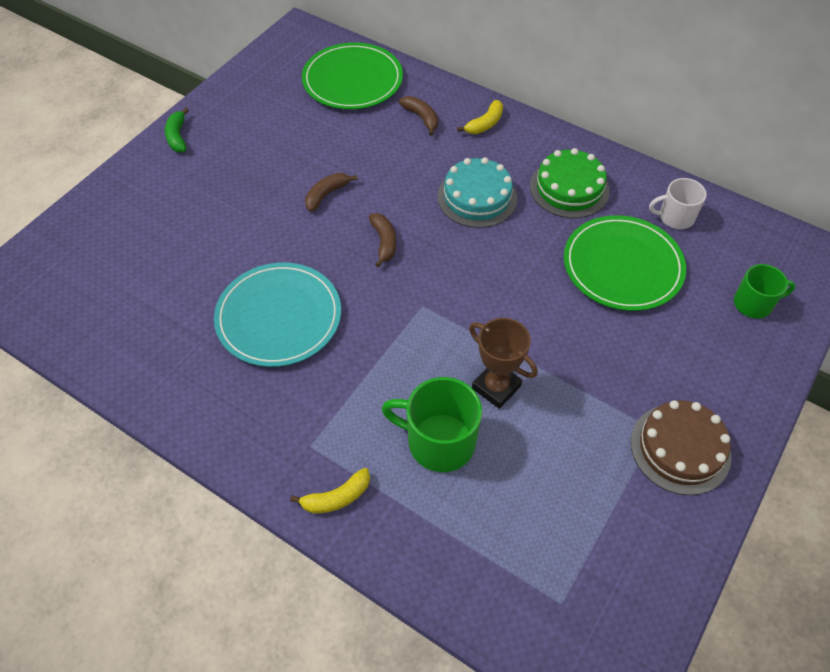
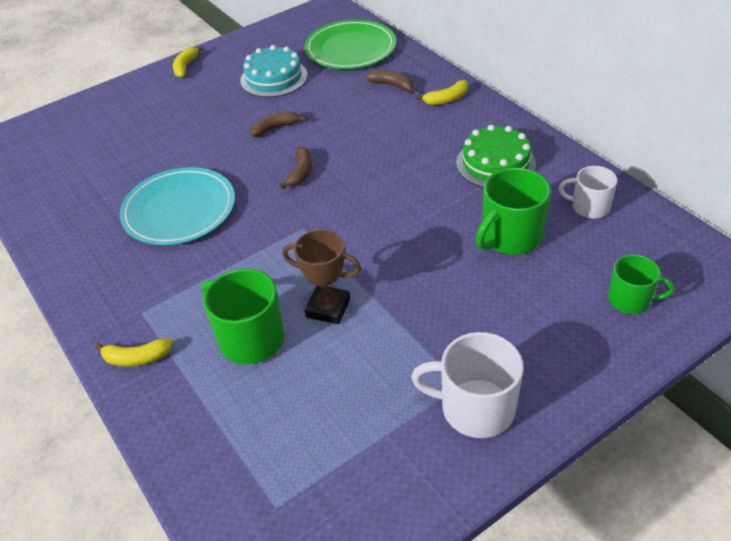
camera: 25 degrees right, 10 degrees down
green banana [165,108,189,152] -> yellow banana [173,46,204,78]
brown banana [399,96,438,136] -> brown banana turned 45 degrees counterclockwise [366,70,415,94]
turquoise cake [437,157,517,228] -> turquoise cake moved to [240,45,308,97]
brown trophy [469,318,538,409] -> brown trophy turned 45 degrees counterclockwise [282,229,361,324]
green plate [564,215,686,311] -> green mug [476,168,551,255]
brown cake [631,400,732,495] -> white mug [411,332,523,438]

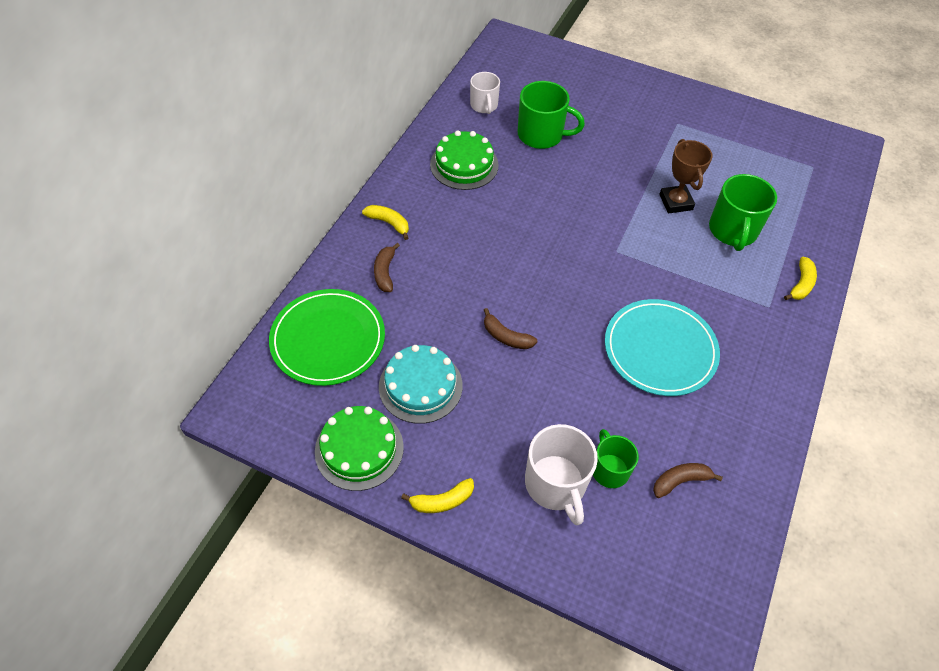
camera: 125 degrees left, 10 degrees up
yellow banana [95,338,173,366] -> yellow banana turned 60 degrees clockwise [784,257,817,300]
brown banana [280,146,312,189] -> brown banana moved to [653,463,723,498]
white mug [411,332,523,438] -> white mug moved to [525,424,598,525]
green mug [608,254,674,314] -> green mug moved to [593,429,639,488]
none -> green cake [315,406,404,491]

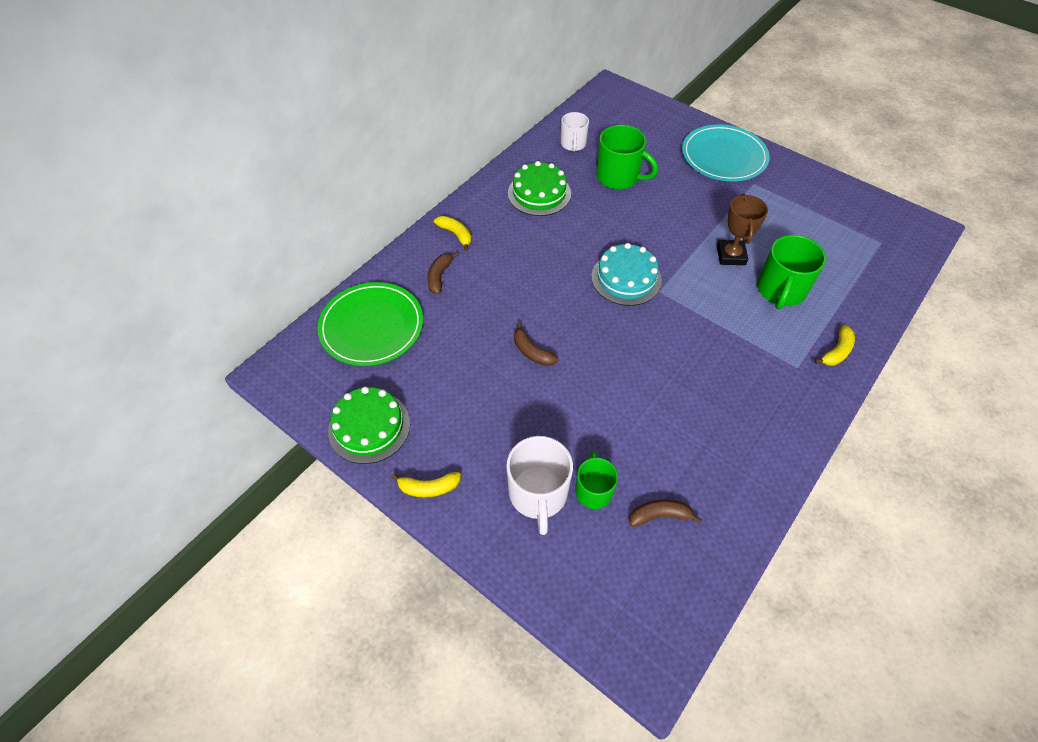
camera: 15 degrees right, 0 degrees up
turquoise cake [379,345,463,424] -> turquoise cake moved to [591,243,662,306]
turquoise plate [605,299,720,396] -> turquoise plate moved to [682,124,770,181]

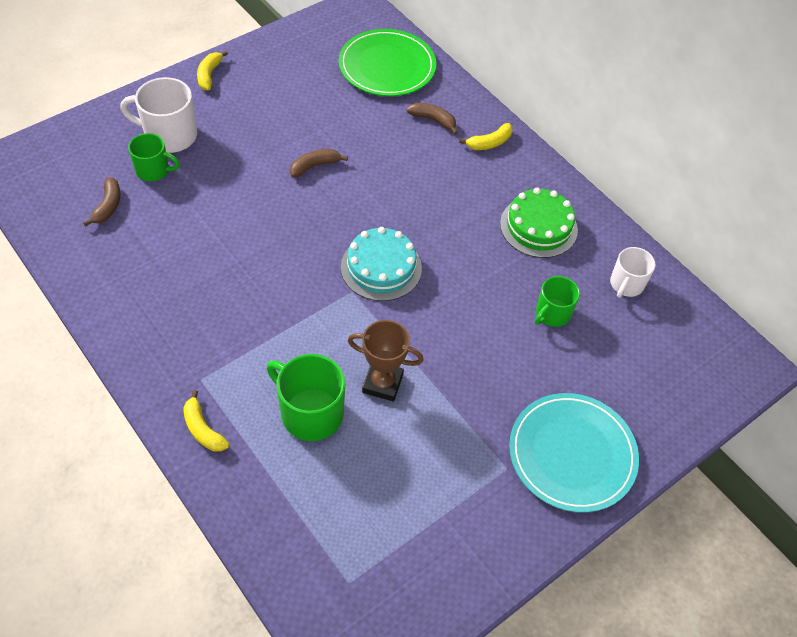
camera: 100 degrees right, 0 degrees up
green cake [328,387,410,464] -> none
white mug [561,112,589,152] -> white mug turned 75 degrees counterclockwise [610,247,655,298]
green mug [596,125,658,189] -> green mug [535,276,580,327], size x0.63

